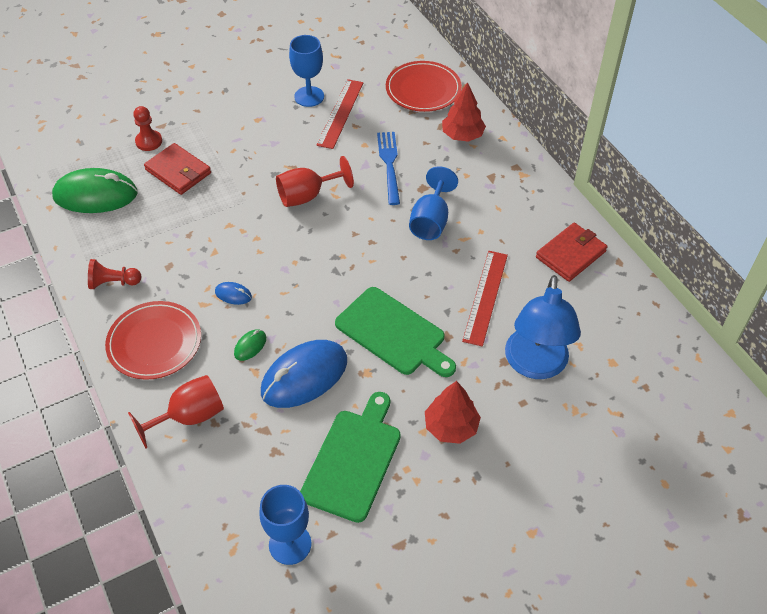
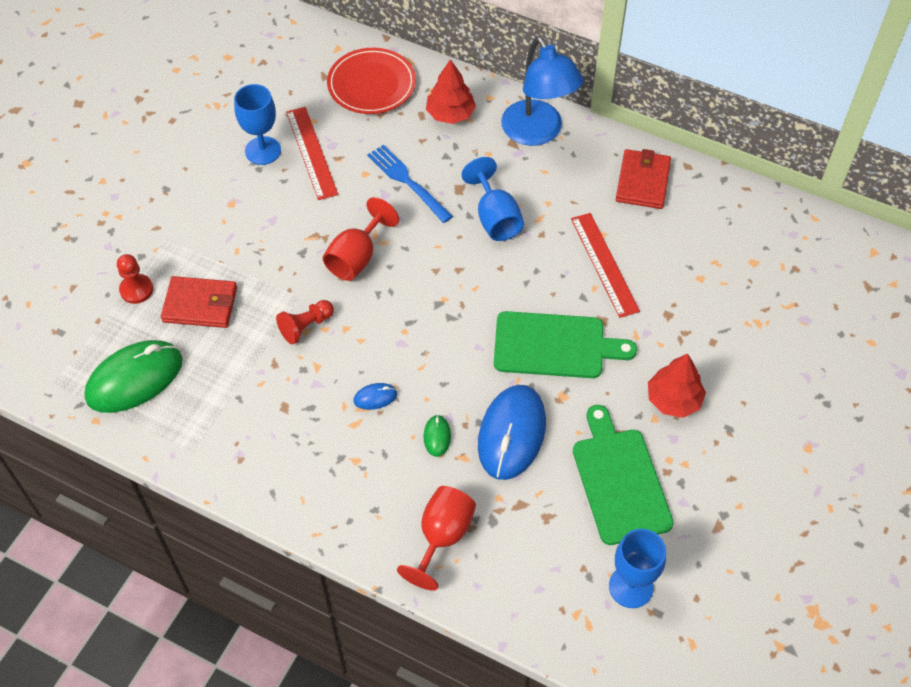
camera: 35 degrees left, 5 degrees up
red pawn [88,259,141,289] -> red pawn moved to [276,300,334,344]
red plate [105,301,201,380] -> none
blue lamp [505,275,581,379] -> blue lamp moved to [501,37,583,146]

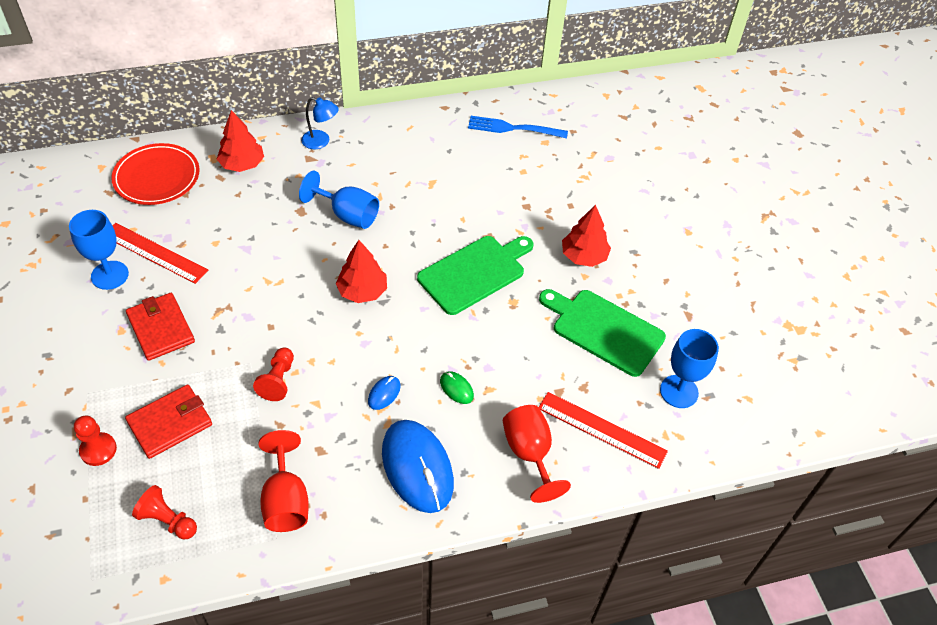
camera: 45 degrees left, 5 degrees down
green mouse [84,340,182,413] -> red pawn [132,485,197,540]
red goblet [323,197,399,281] -> red goblet moved to [258,430,309,532]
blue fork [367,145,453,223] -> blue fork moved to [468,116,568,138]
blue mouse [478,385,546,480] -> blue mouse moved to [382,420,454,513]
blue lamp [501,37,583,146] -> blue lamp [301,97,339,149], size x0.51
red ruler [571,213,640,318] -> red ruler moved to [539,392,668,469]
red wallet [616,149,671,209] -> red wallet moved to [126,293,195,361]
none -> red tree [336,240,387,303]

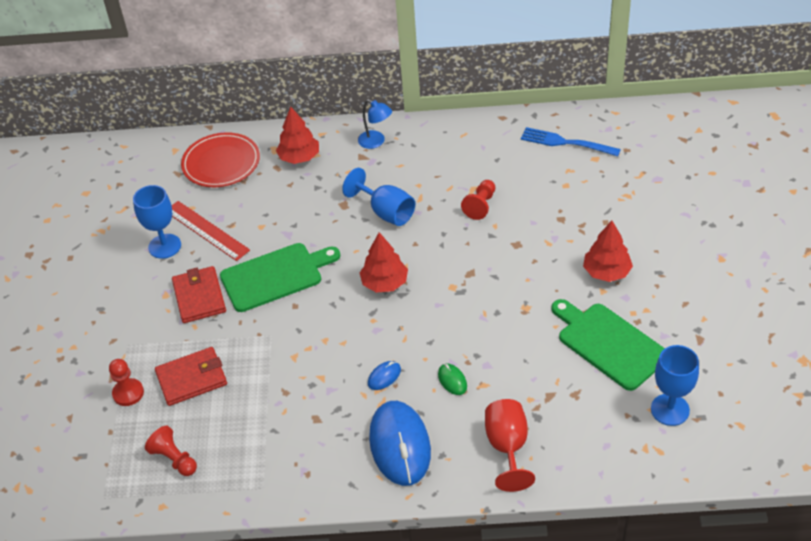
camera: 20 degrees right, 5 degrees down
red pawn [253,347,294,401] -> red pawn moved to [461,180,495,220]
red goblet [258,430,309,532] -> none
green cutting board [417,236,534,315] -> green cutting board moved to [220,243,340,312]
red ruler [539,392,668,469] -> none

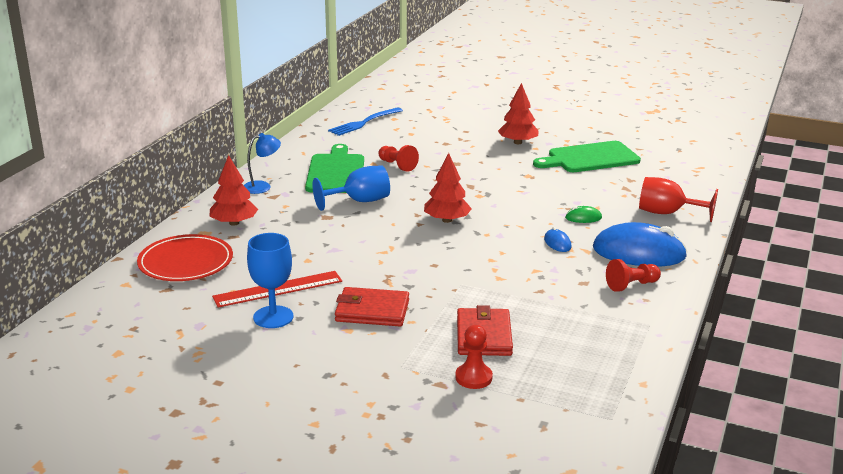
camera: 70 degrees left, 20 degrees down
red pawn [145,426,197,476] -> red pawn moved to [606,259,661,292]
green cutting board [220,243,340,312] -> green cutting board moved to [305,144,364,193]
blue goblet [651,345,699,426] -> none

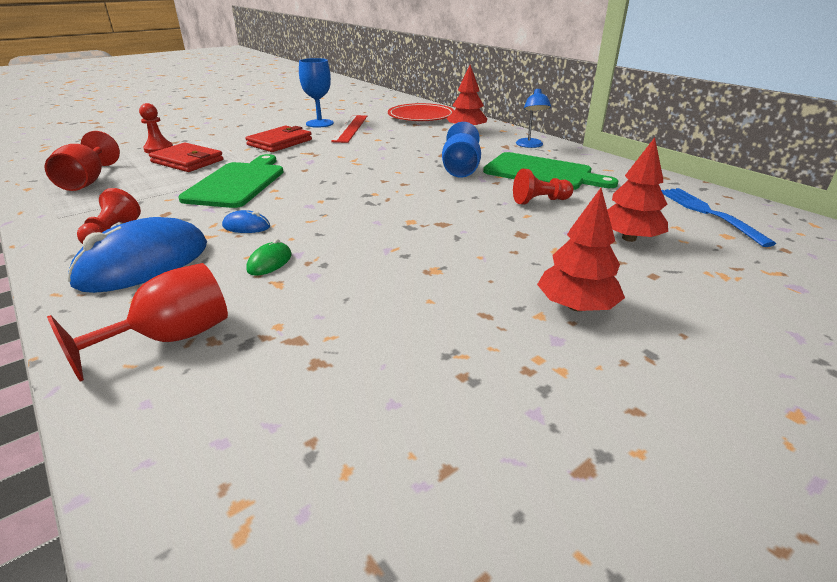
camera: 120 degrees right, 5 degrees up
red tree [424,153,472,223] -> red tree moved to [607,137,668,242]
green cutting board [533,141,641,172] -> green cutting board moved to [178,154,284,208]
none -> red goblet [45,131,120,191]

